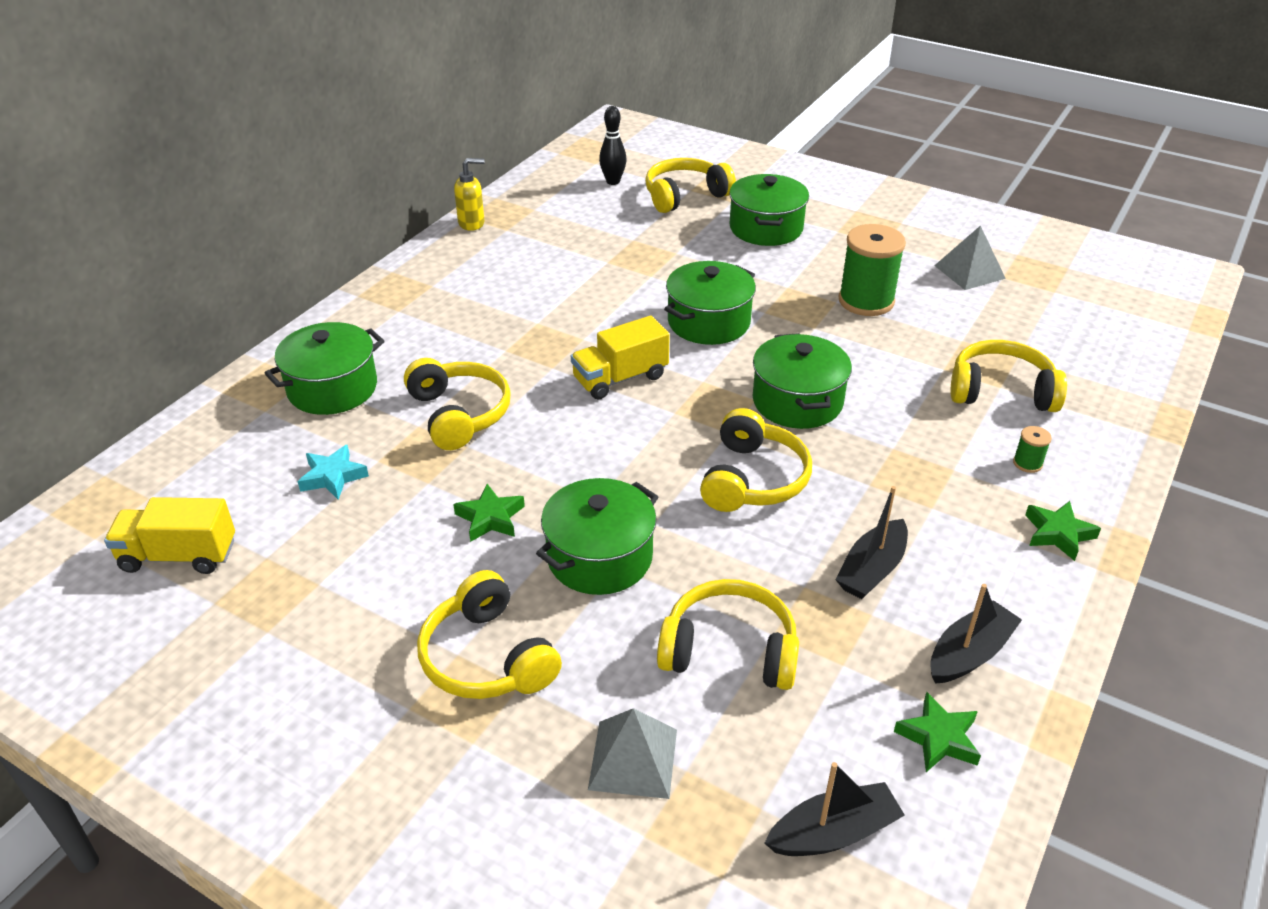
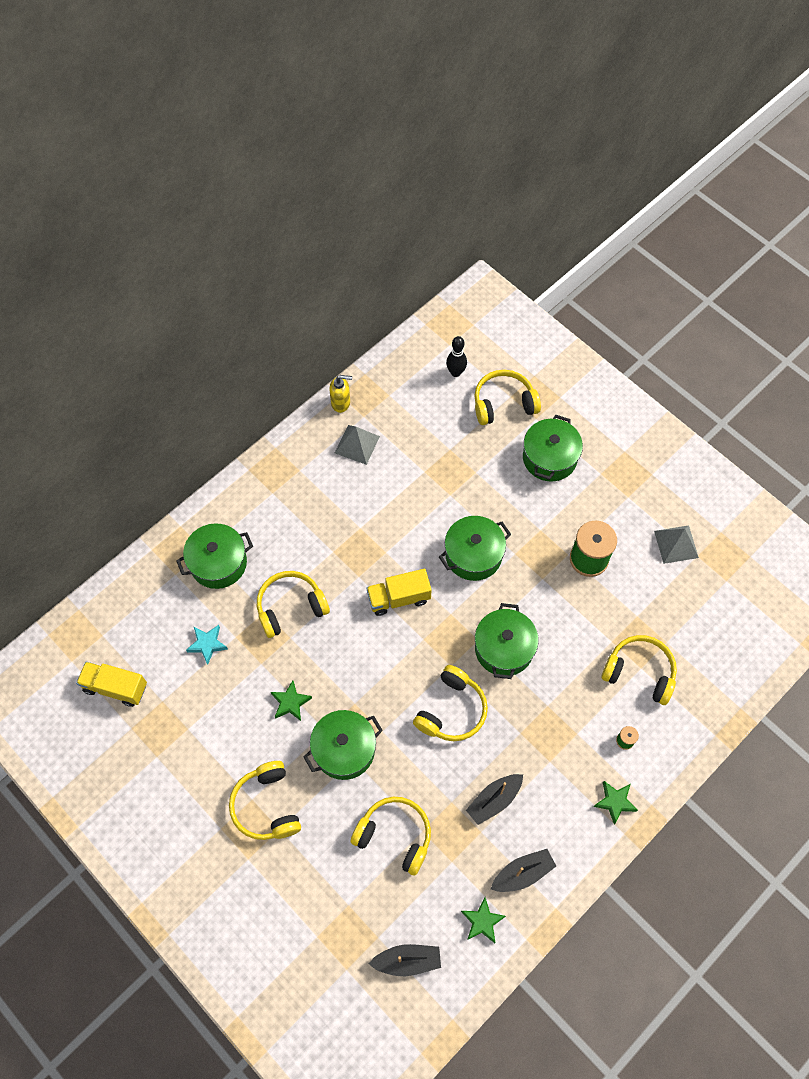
camera: 15 degrees right, 25 degrees up
yellow headphones [404,358,511,450] -> yellow headphones turned 105 degrees counterclockwise [257,571,330,638]
grey pyramid [588,708,677,799] -> grey pyramid moved to [335,425,380,465]

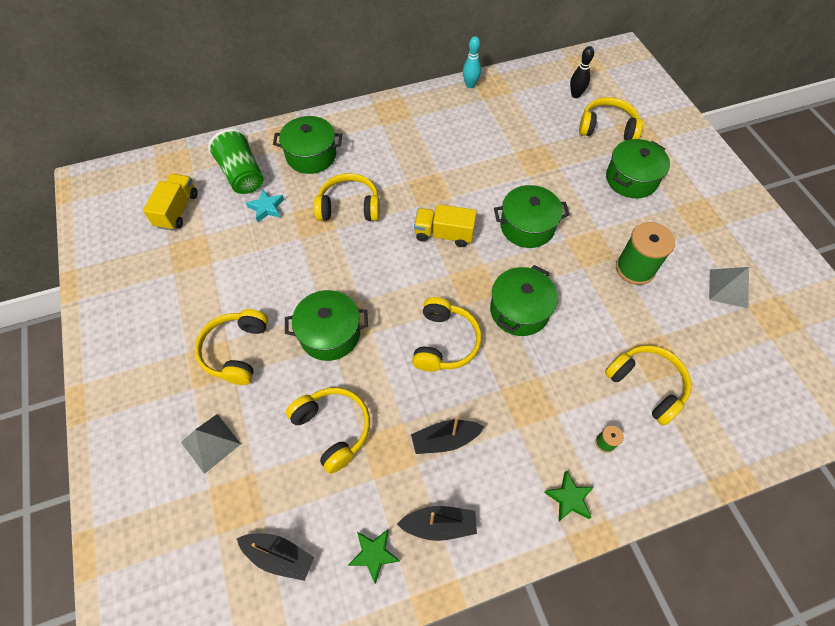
camera: 25 degrees right, 5 degrees down
yellow truck [76,662,147,707] -> yellow truck turned 60 degrees clockwise [143,174,198,231]
green star [271,680,312,721] -> none
yellow soap dispenser [329,375,352,413] -> turquoise bowling pin [463,36,481,88]
grey pyramid [335,425,380,465] -> grey pyramid moved to [181,414,241,474]
yellow headphones [413,665,488,741] -> yellow headphones turned 45 degrees counterclockwise [412,297,482,372]
none -> green cup [208,129,263,194]

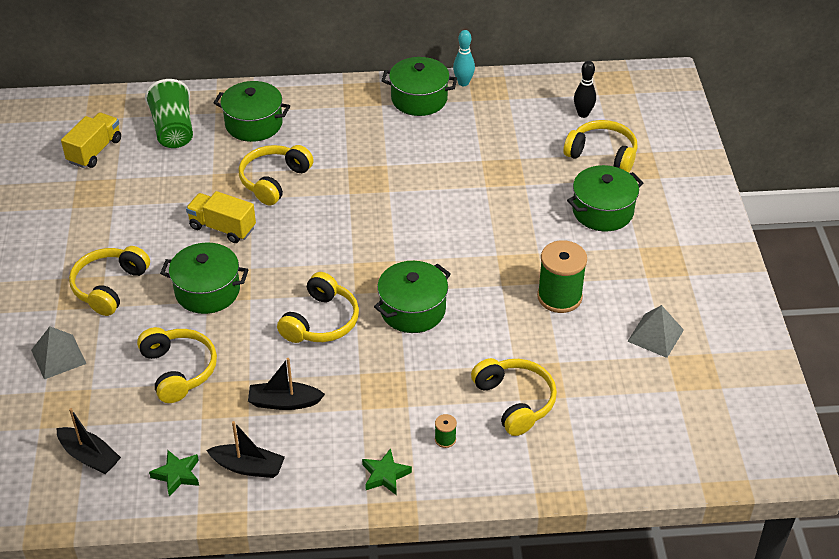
camera: 15 degrees right, 15 degrees down
turquoise star [246,189,284,222] -> none
yellow headphones [314,173,380,221] -> yellow headphones turned 75 degrees counterclockwise [239,145,314,206]
yellow truck [414,204,477,247] -> yellow truck moved to [186,191,256,243]
green pot [494,185,570,248] -> green pot moved to [381,57,457,116]

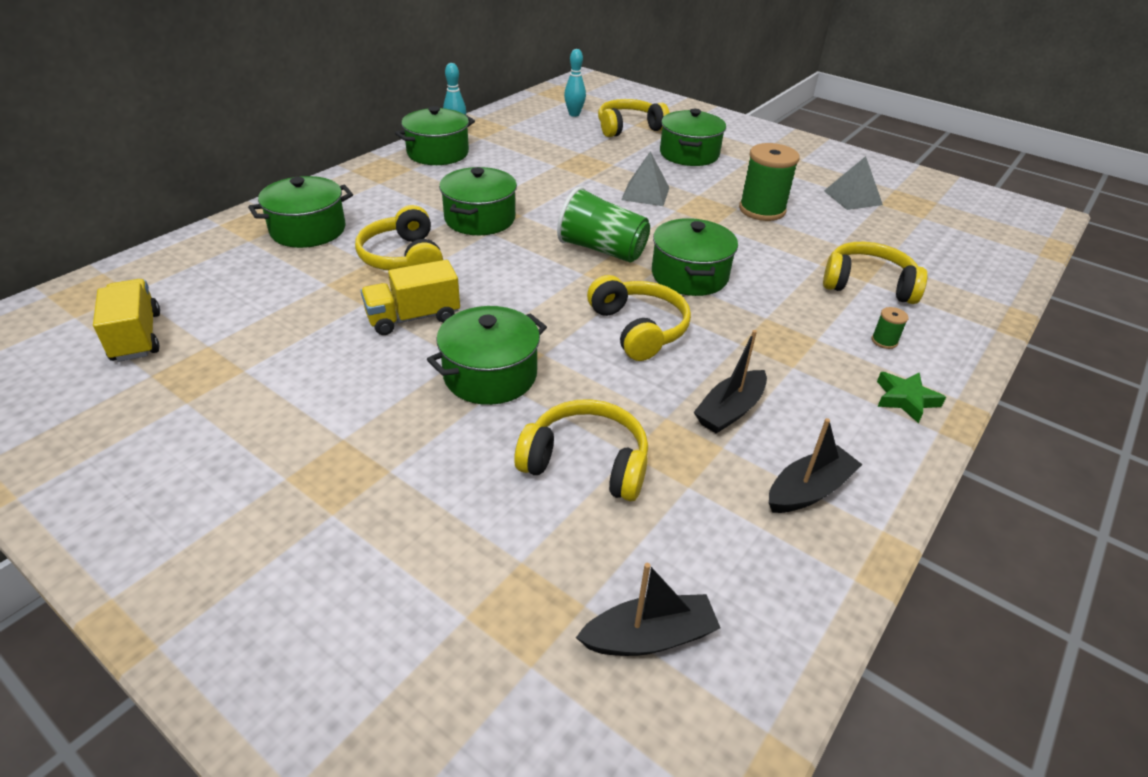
camera: 50 degrees left, 5 degrees down
grey pyramid [31,327,87,380] -> grey pyramid moved to [621,151,670,206]
yellow headphones [69,246,150,316] -> none
green cup [145,79,193,148] -> green cup moved to [557,186,650,263]
green star [149,450,199,497] -> none
black bowling pin [574,61,596,118] -> turquoise bowling pin [564,49,586,117]
none -> green pot [439,167,517,235]

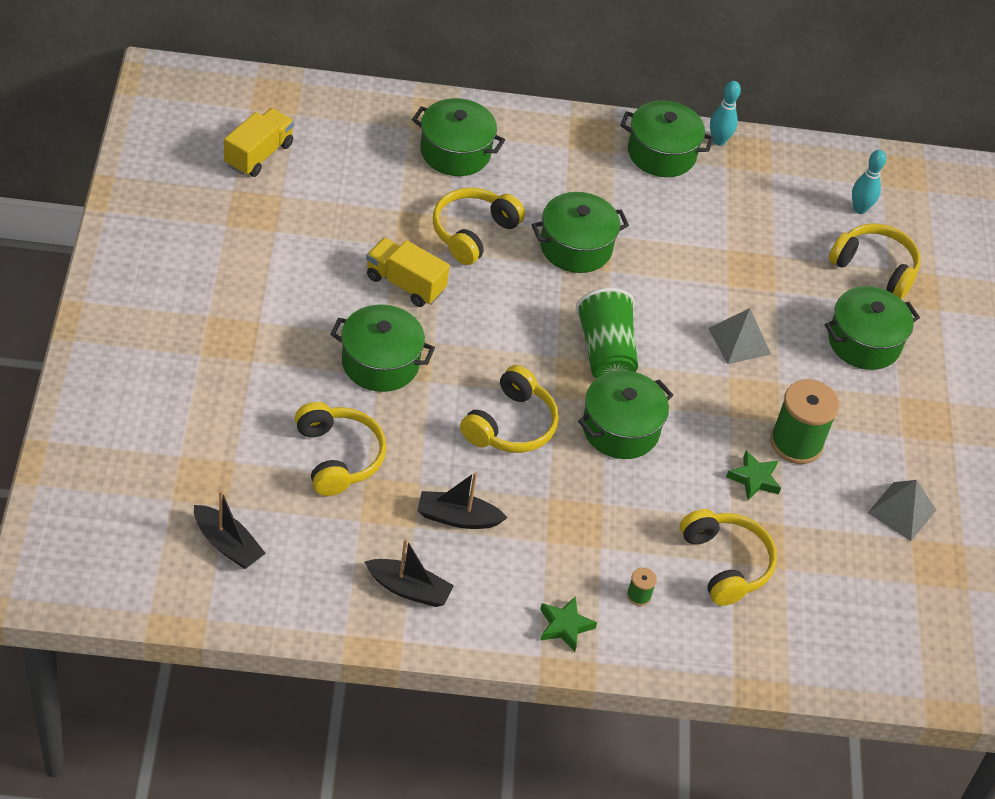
camera: 50 degrees right, 10 degrees up
none -> green star [726,450,781,500]

